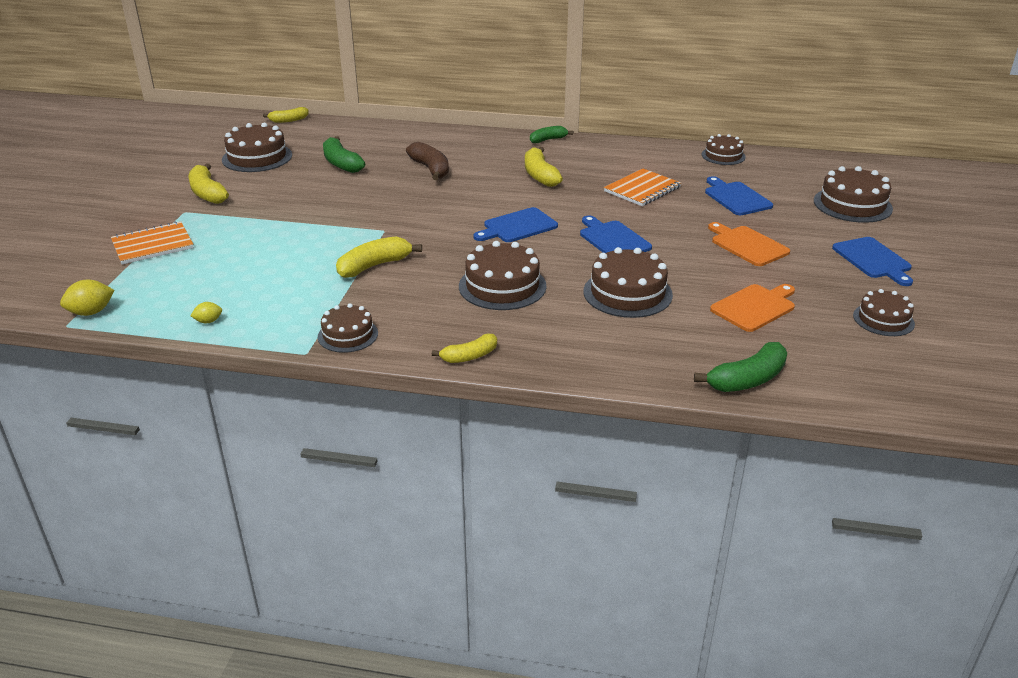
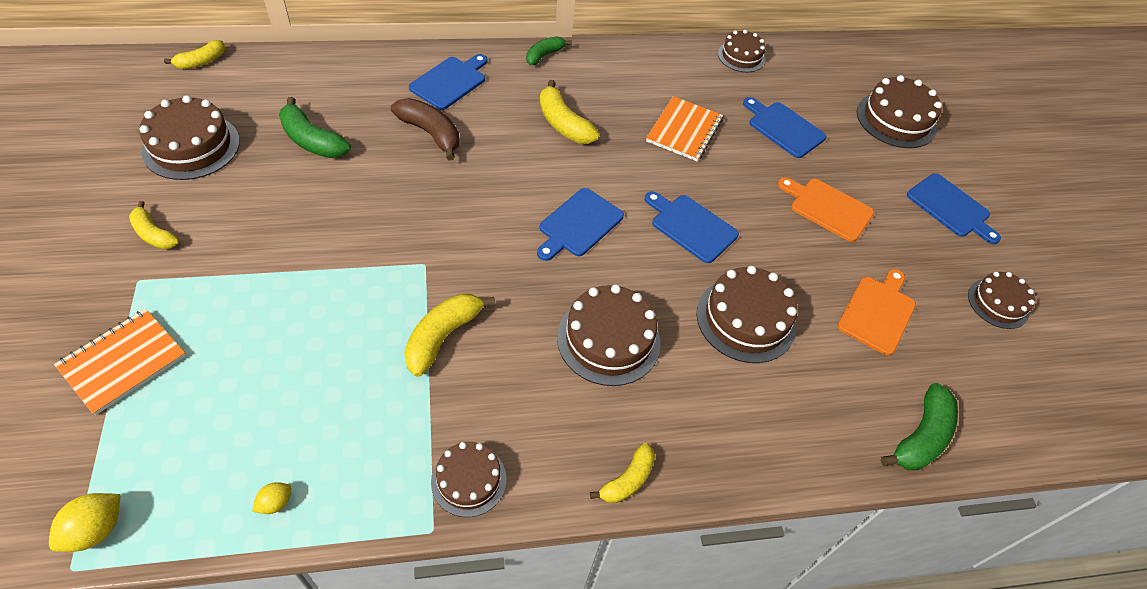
camera: 25 degrees left, 20 degrees up
yellow banana [189,163,229,204] -> yellow banana [129,201,179,249], size x0.65
none -> blue cutting board [409,54,488,110]

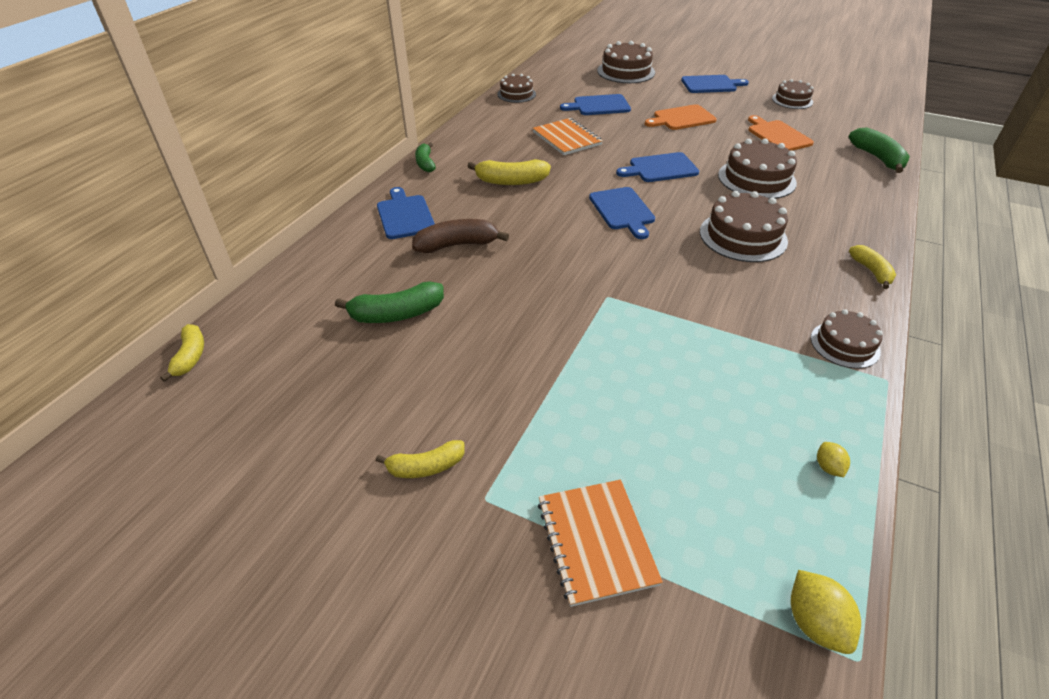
camera: 50 degrees left, 10 degrees down
brown cake [139,95,240,180] -> none
yellow banana [404,294,496,377] -> none

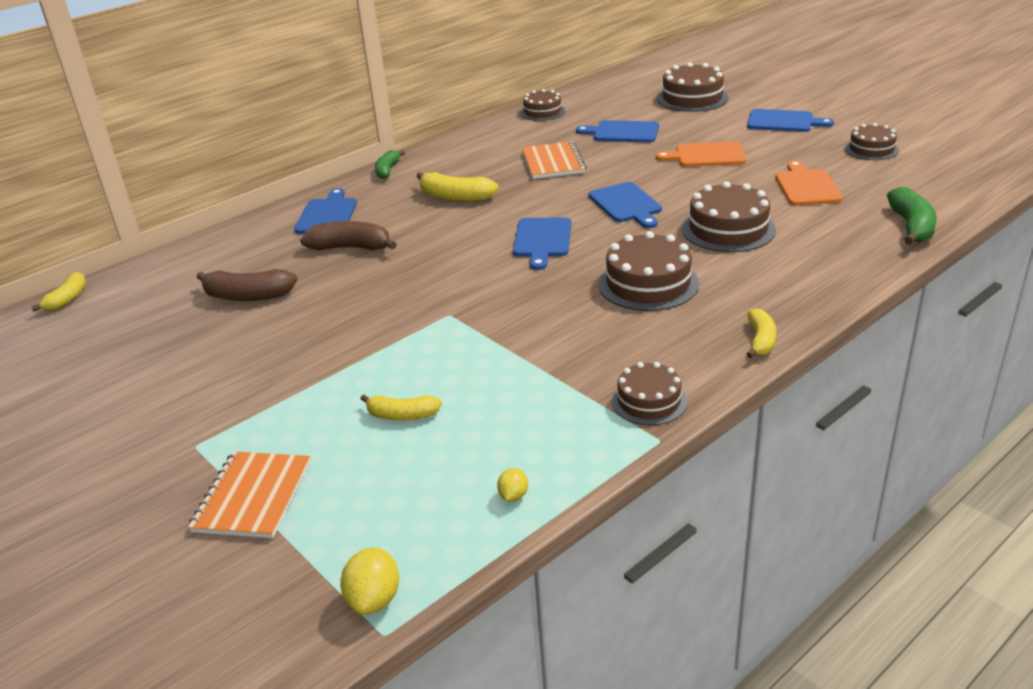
camera: 25 degrees right, 10 degrees down
green banana [335,281,444,323] -> brown banana [197,269,298,301]
yellow banana [376,440,464,478] -> yellow banana moved to [360,395,442,421]
blue cutting board [616,152,699,182] -> blue cutting board turned 120 degrees counterclockwise [589,182,662,228]

